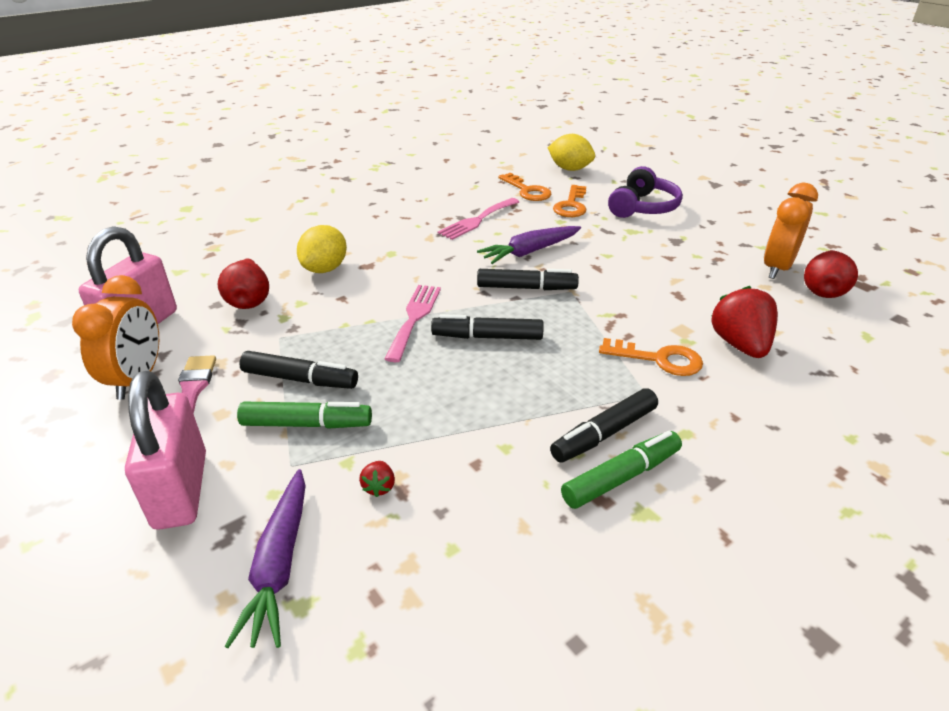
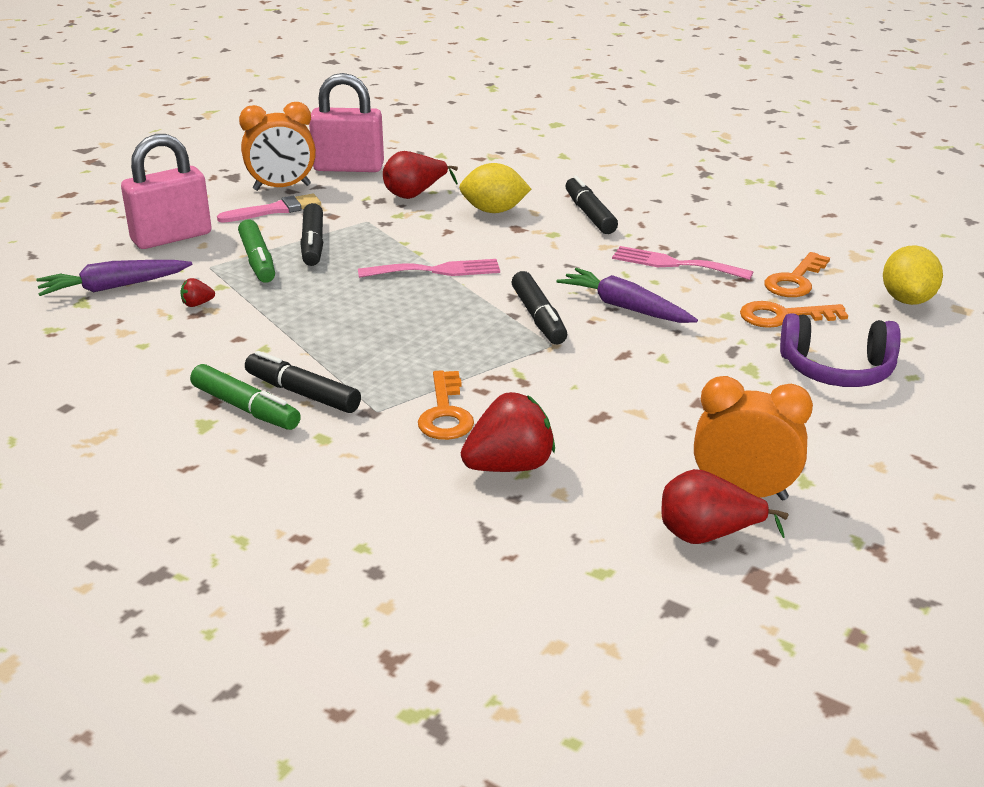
camera: 70 degrees right, 5 degrees down
black marker [431,314,544,340] -> black marker moved to [565,176,618,234]

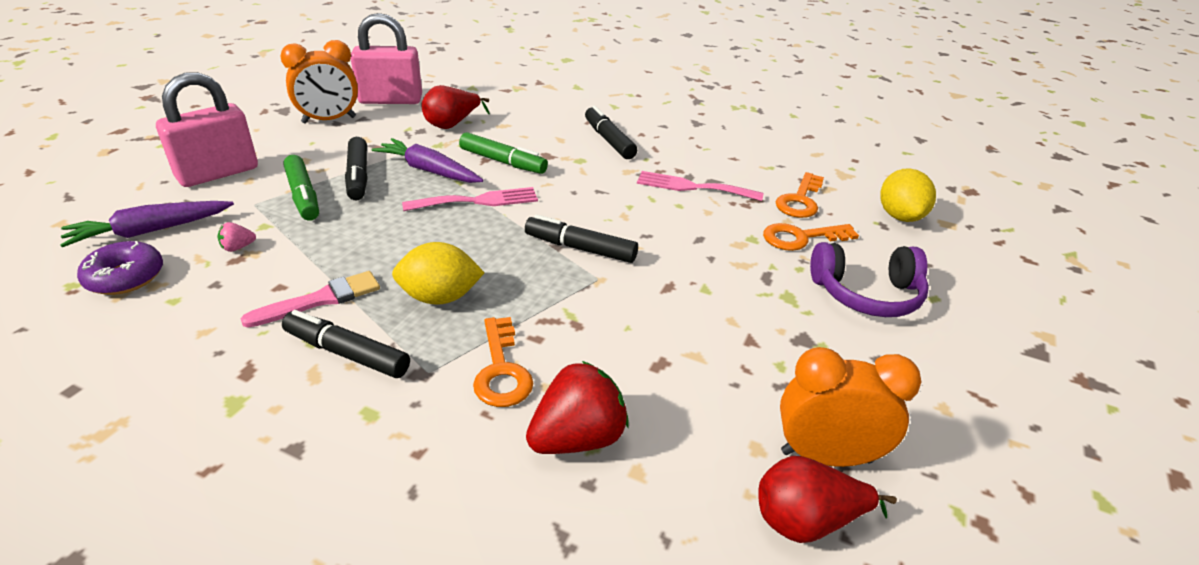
camera: 10 degrees left, 5 degrees up
red strawberry [180,278,215,307] -> pink strawberry [218,222,256,252]
green marker [190,364,301,430] -> green marker moved to [459,132,548,174]
pink brush [217,194,321,223] -> pink brush moved to [241,271,380,327]
yellow lemon [459,163,531,213] -> yellow lemon moved to [392,242,484,305]
black marker [511,271,567,344] -> black marker turned 135 degrees clockwise [525,214,638,263]
purple carrot [557,268,698,323] -> purple carrot moved to [371,138,484,183]
none -> purple donut [77,241,163,295]

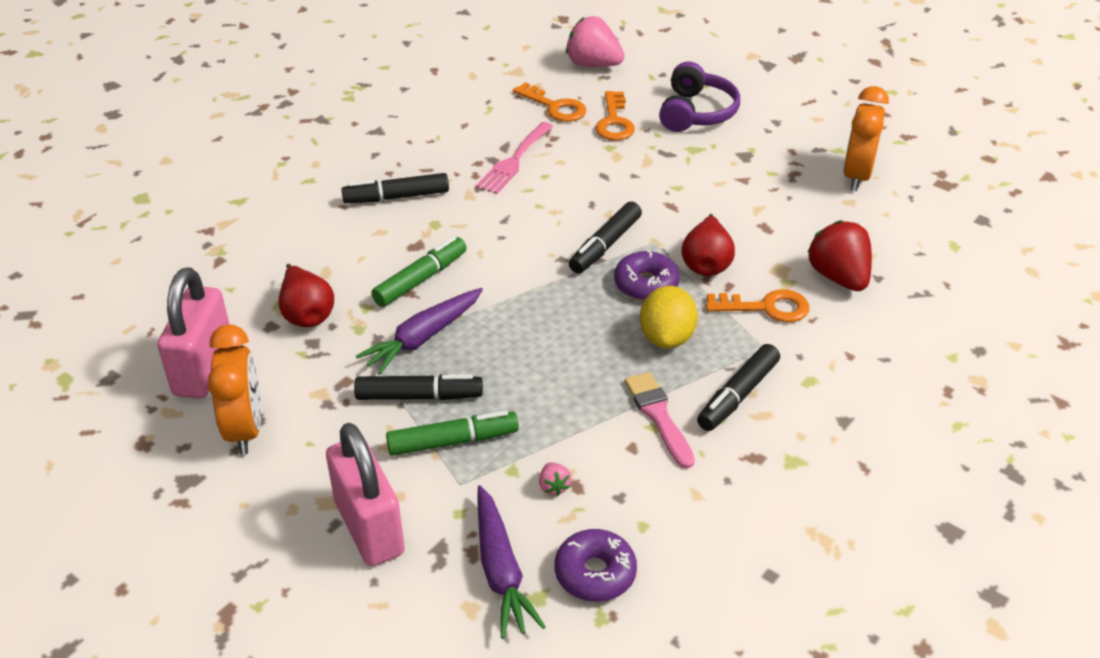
camera: 75 degrees left, 5 degrees up
pink fork [402,187,538,211] -> none
red pear [758,456,897,543] -> red pear moved to [681,214,735,276]
yellow lemon [880,168,936,222] -> pink strawberry [566,16,624,67]
none -> purple donut [614,251,680,301]

